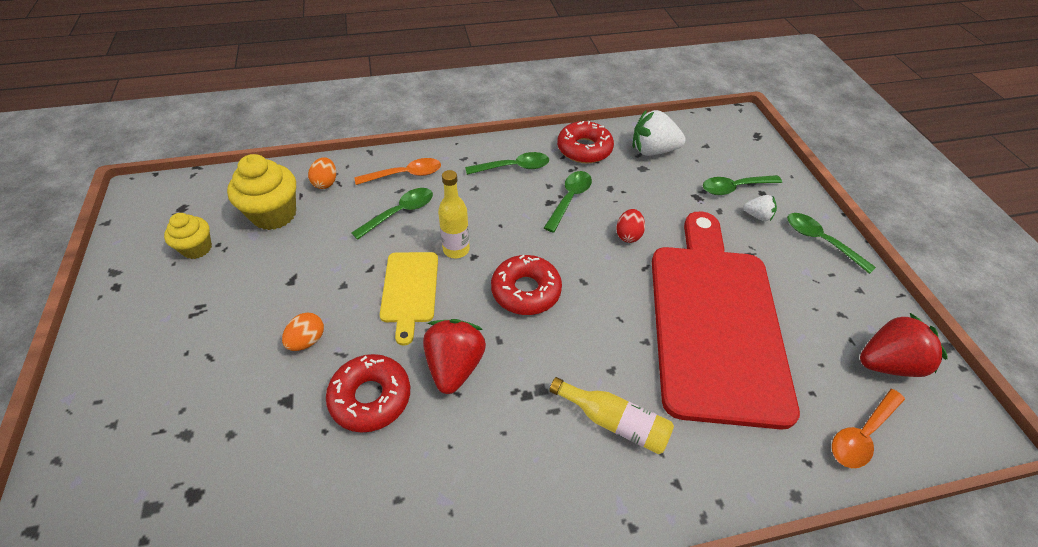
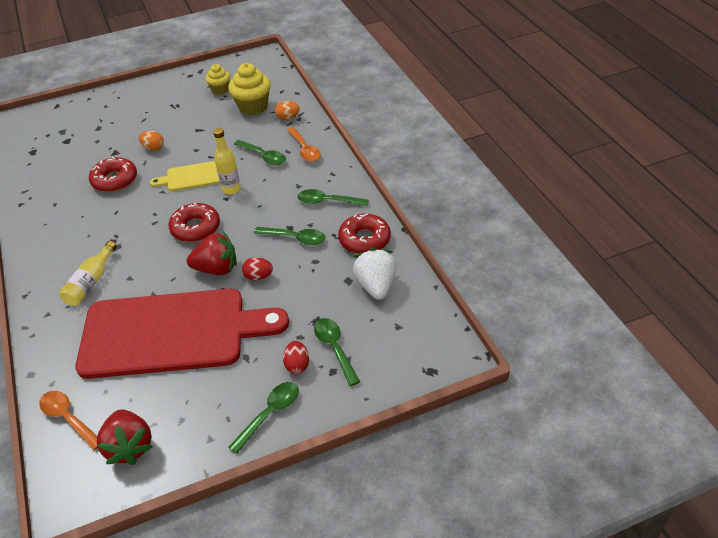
camera: 85 degrees right, 5 degrees down
red strawberry [423,319,486,394] -> red strawberry moved to [187,232,237,275]
green spoon [465,152,549,175] -> green spoon turned 120 degrees clockwise [298,189,369,206]
white strawberry [743,195,777,221] -> red egg [283,341,309,374]

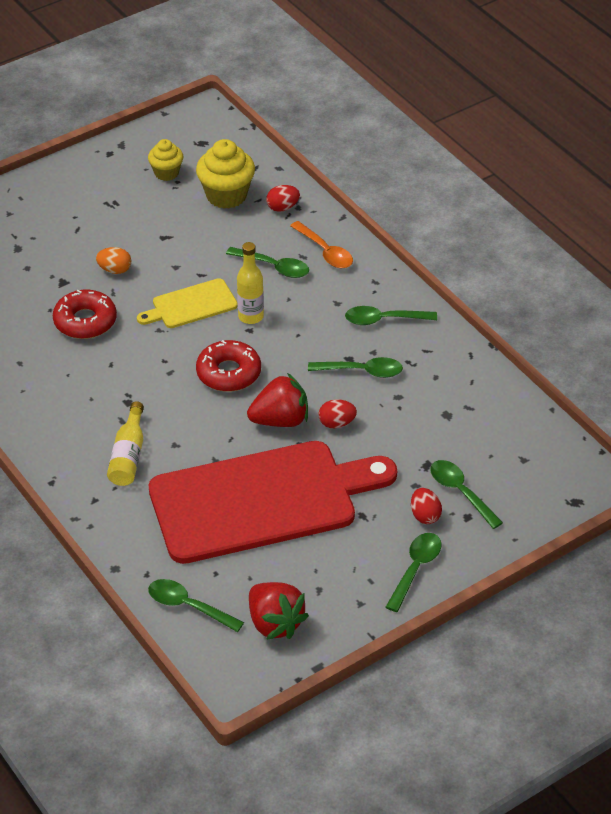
camera: 15 degrees left, 0 degrees up
orange spoon [39,391,98,450] -> green spoon [148,579,244,632]
orange egg [275,101,300,120] -> red egg [266,185,300,212]
red donut [338,213,391,254] -> none
white strawberry [353,248,397,300] -> none

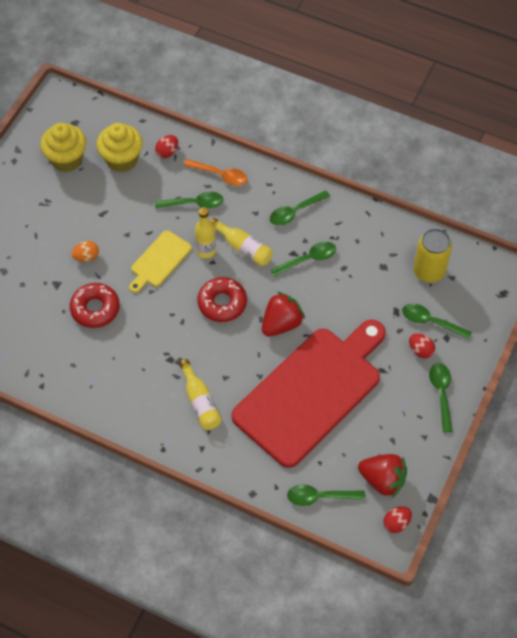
camera: 30 degrees left, 15 degrees up
yellow cupcake [148,139,183,181] -> yellow cupcake [40,123,86,172], size x1.64
red egg [319,399,357,428] -> red egg moved to [383,506,412,533]
none -> yellow bottle [211,218,273,266]
none -> yellow can [413,229,452,283]

